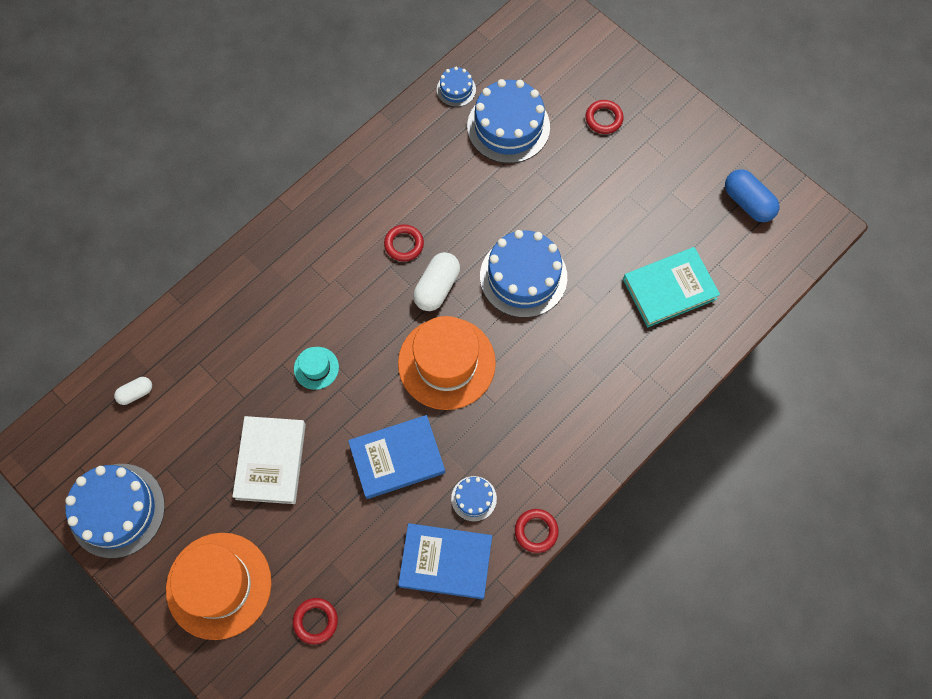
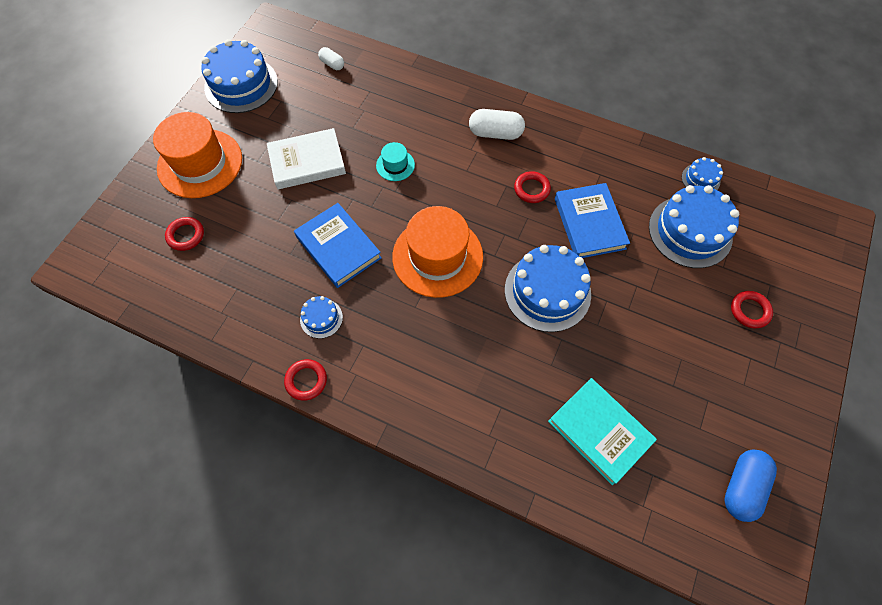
camera: 70 degrees right, 5 degrees down
blue book [398,523,492,599] -> blue book moved to [555,183,630,258]
white capsule [413,252,460,311] -> white capsule moved to [469,109,525,140]

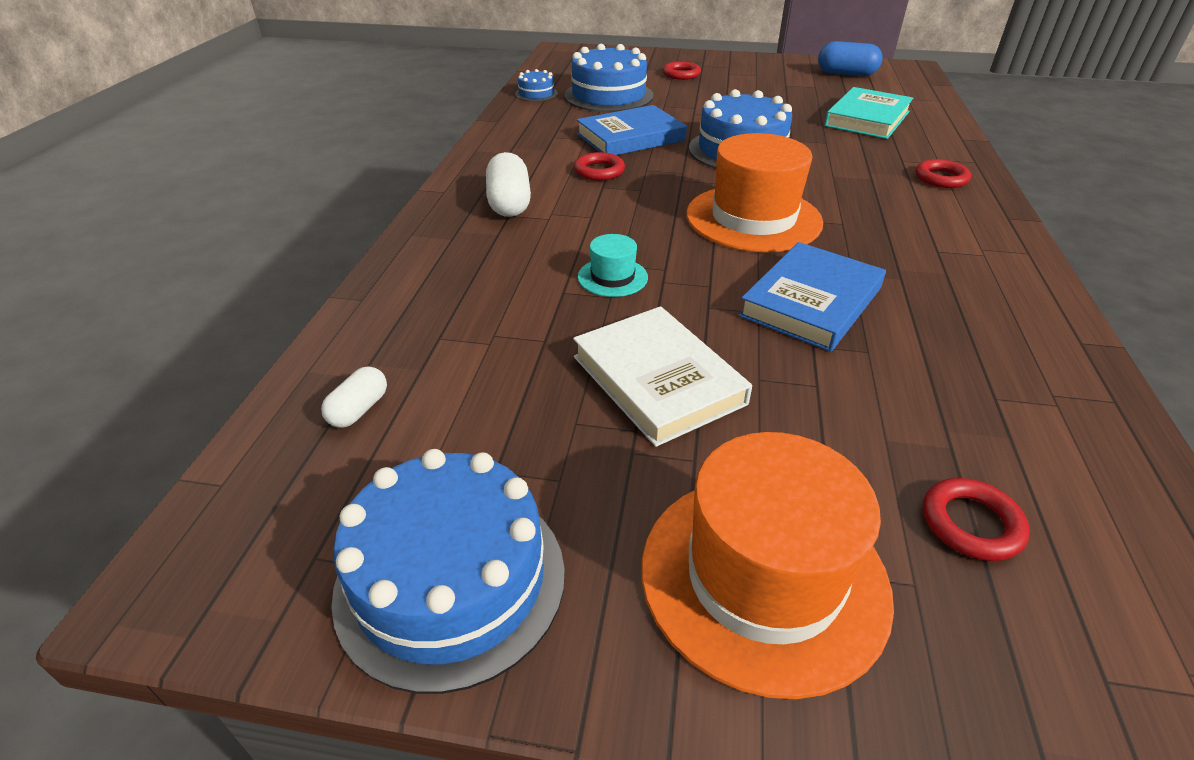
camera: 105 degrees left, 25 degrees down
red ring [284,359,327,401] -> red ring moved to [915,159,971,188]
blue cake [300,296,343,339] -> none

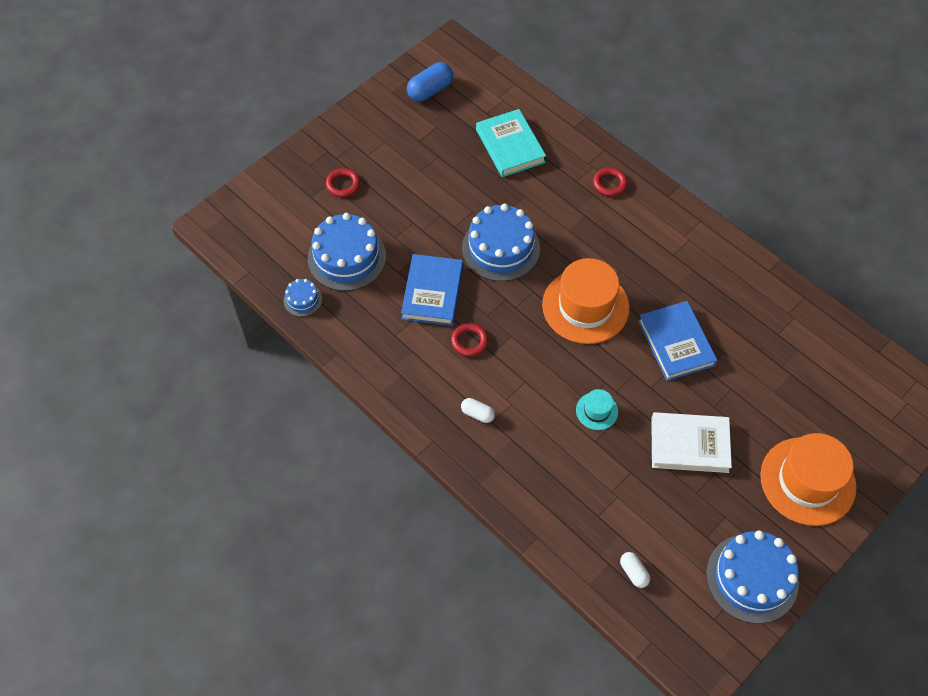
camera: 55 degrees left, 20 degrees up
white capsule [486,152,531,217] -> white capsule [461,398,495,423], size x0.58
red ring [923,478,1030,561] -> none

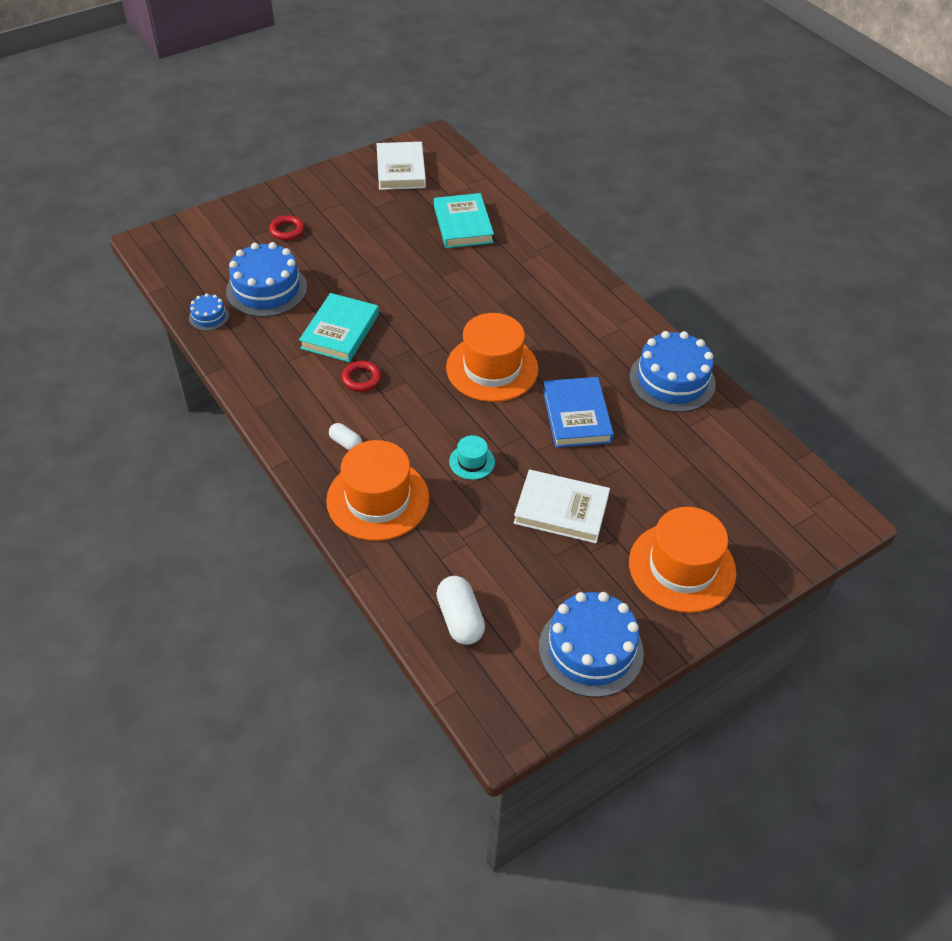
camera: 10 degrees right, 10 degrees down
blue book [401,254,463,326] -> turquoise book [299,293,379,362]
blue capsule [407,62,453,102] -> white book [377,142,426,190]
blue cake [462,204,540,281] -> blue cake moved to [629,331,716,412]
red ring [593,167,628,197] -> none
white capsule [620,552,650,588] -> white capsule [436,576,485,645], size x1.72
none -> orange hat [326,440,429,541]

